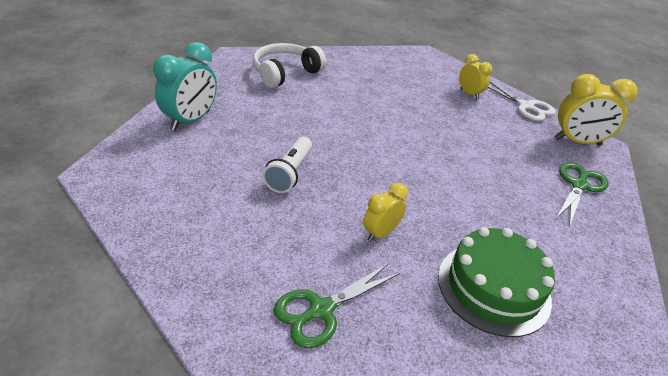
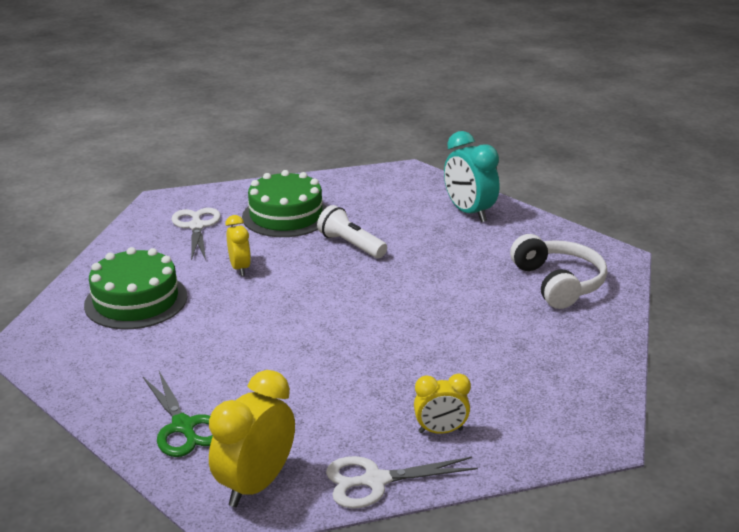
camera: 120 degrees right, 10 degrees down
green scissors [274,263,400,348] -> white scissors [171,208,221,261]
none -> green cake [242,170,327,237]

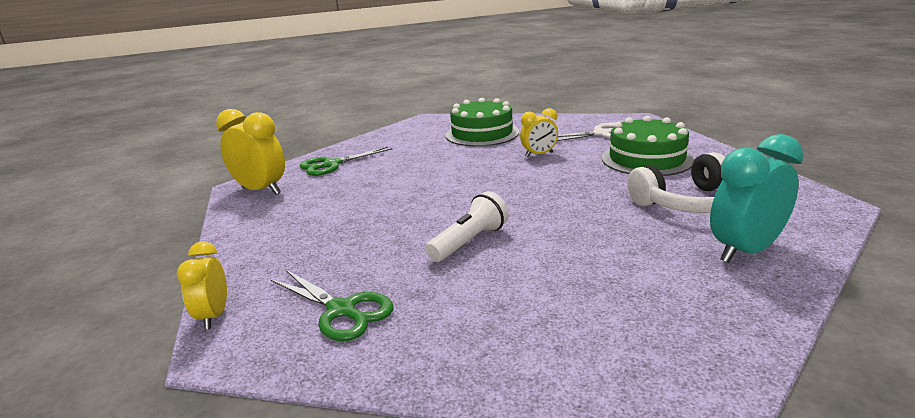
camera: 90 degrees right, 5 degrees down
white flashlight [317,205,387,258] -> white flashlight moved to [425,191,509,262]
white scissors [326,456,478,509] -> none
yellow clock [414,374,471,434] -> yellow clock moved to [177,241,227,330]
white headphones [510,234,607,309] -> white headphones moved to [627,152,725,213]
none -> green scissors [270,269,393,341]

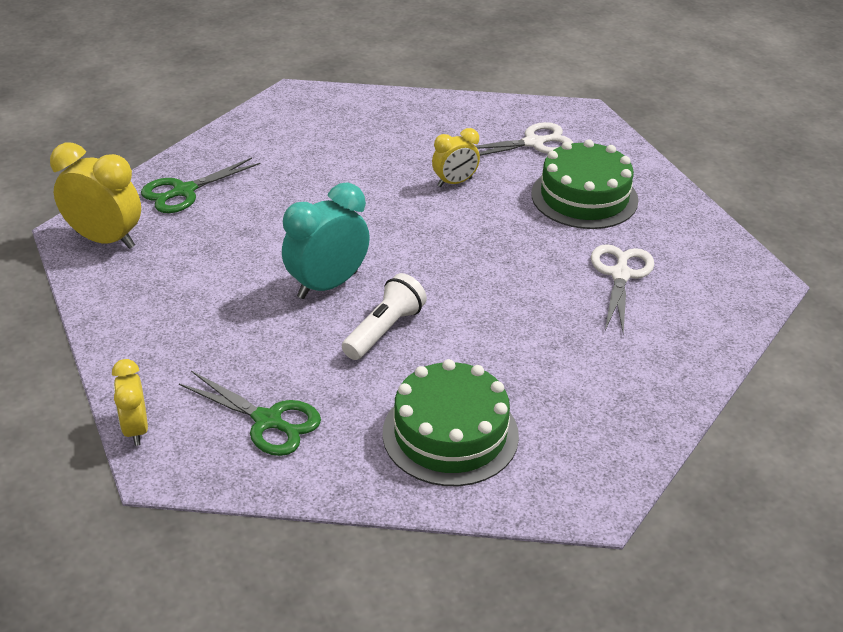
camera: 10 degrees left, 15 degrees up
green cake [446,98,519,147] -> green cake moved to [383,359,519,486]
white headphones [627,152,725,213] -> white scissors [591,244,654,334]
turquoise clock [710,134,804,263] -> turquoise clock moved to [282,183,370,299]

